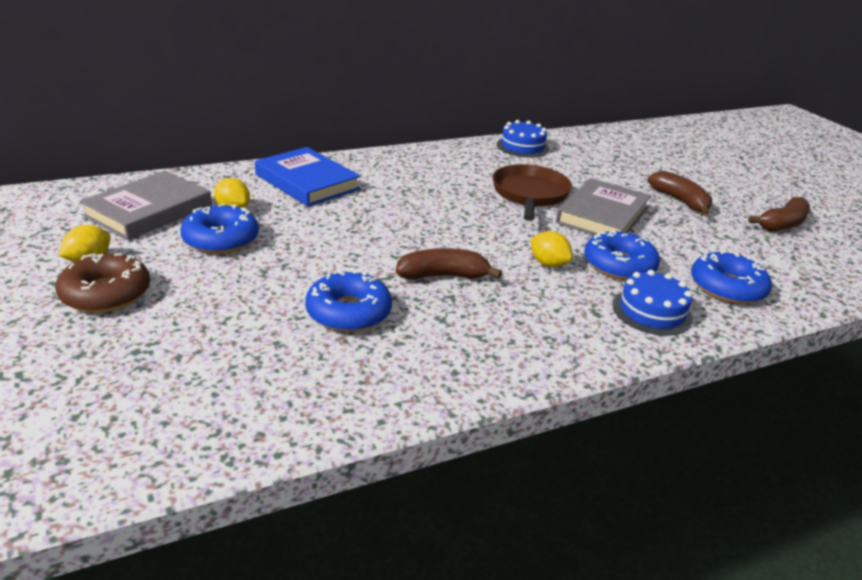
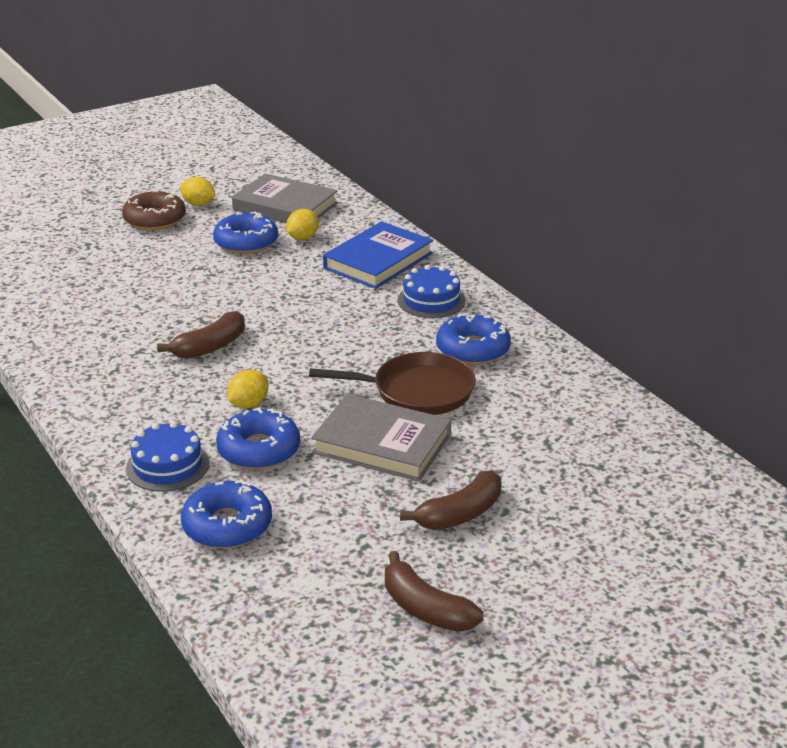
camera: 85 degrees right, 0 degrees up
blue donut [305,269,392,332] -> blue donut moved to [436,313,511,365]
brown banana [396,248,502,280] -> brown banana turned 60 degrees clockwise [157,311,245,359]
blue cake [497,120,549,157] -> blue cake moved to [398,265,466,318]

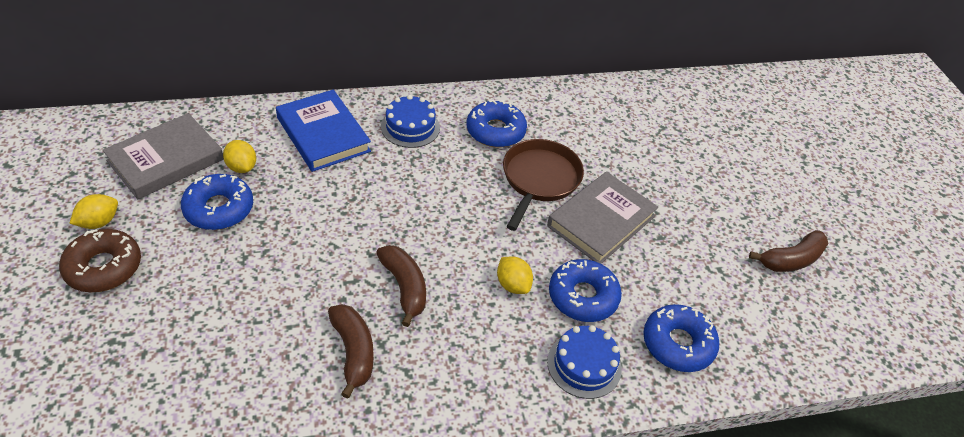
camera: 75 degrees left, 15 degrees up
brown banana [400,471,502,530] -> brown banana moved to [328,304,374,399]

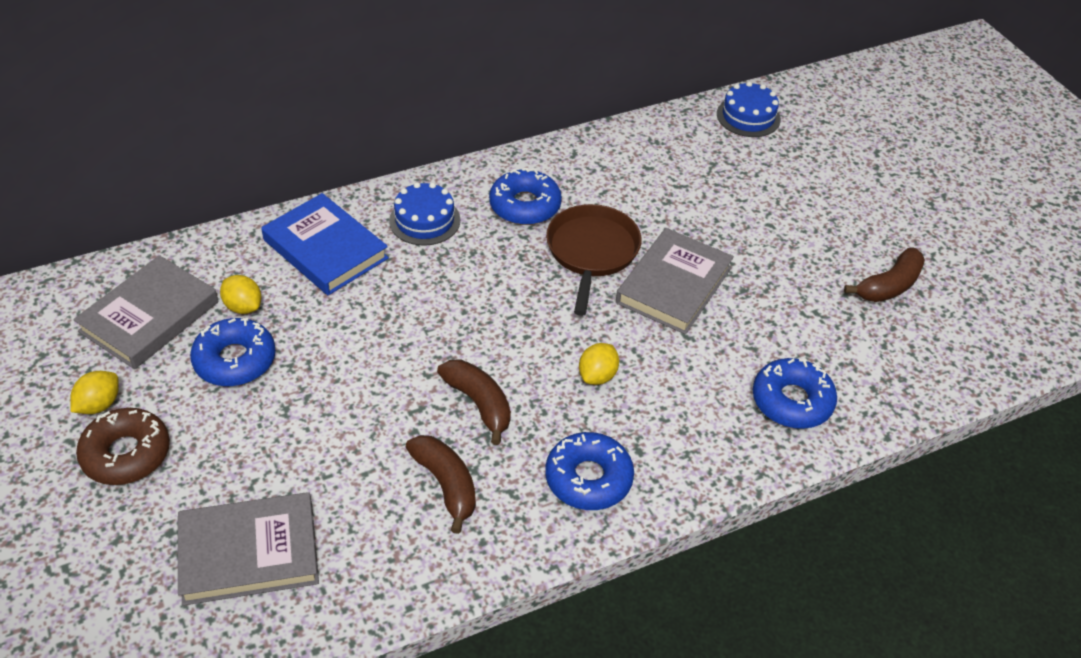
camera: 10 degrees left, 0 degrees up
yellow lemon [497,256,533,294] -> yellow lemon turned 75 degrees clockwise [579,343,619,385]
blue cake [547,325,622,399] -> blue cake moved to [717,81,781,137]
blue donut [549,259,622,322] -> blue donut moved to [545,432,634,510]
none -> grey book [178,492,319,606]

